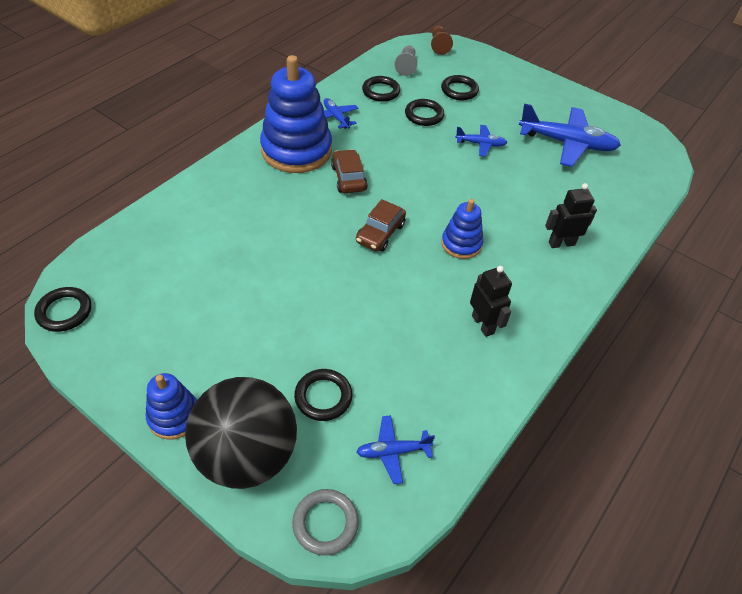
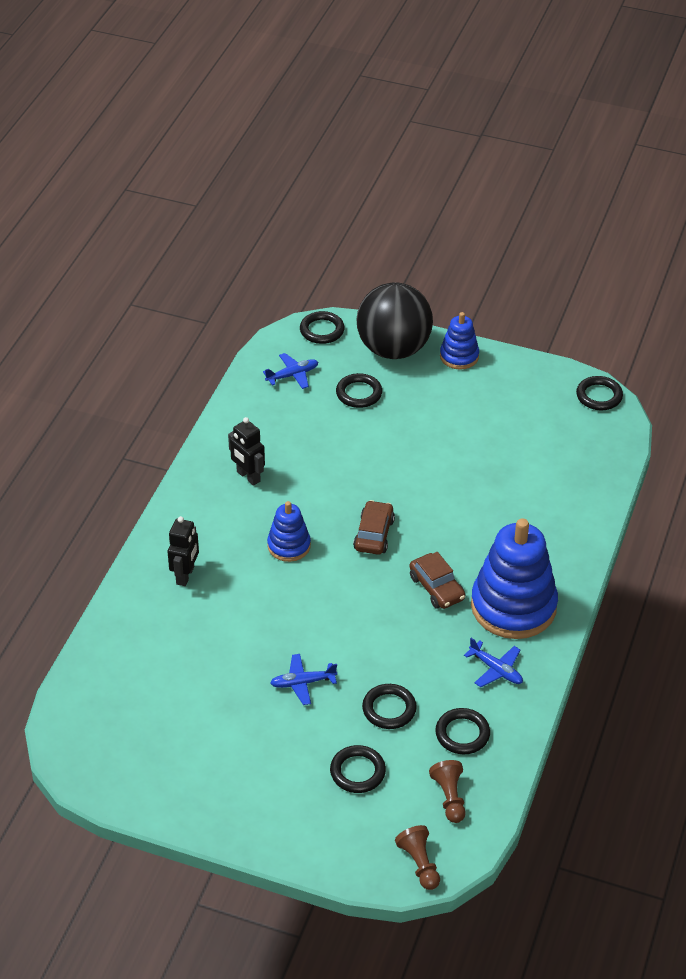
camera: 165 degrees right, 5 degrees down
grey ring [292,489,359,556] -> black ring [300,311,345,344]
grey pawn [395,45,417,76] -> brown pawn [429,760,466,823]
blue plane [519,103,621,167] -> none
black robot [545,183,597,248] -> black robot turned 45 degrees counterclockwise [168,516,199,586]

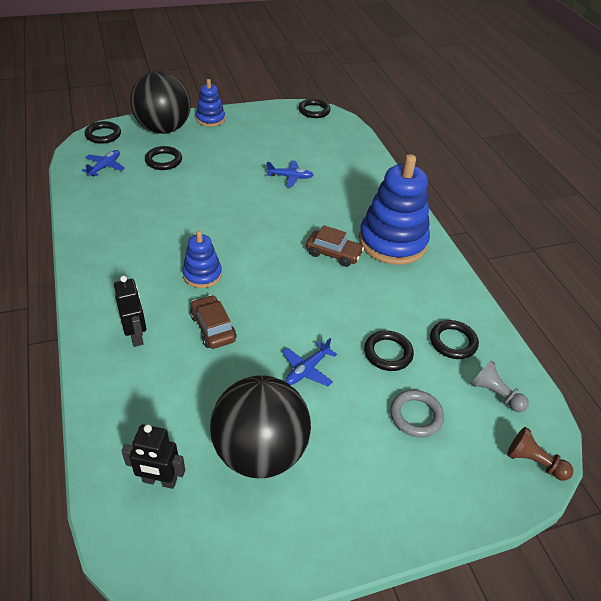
camera: 40 degrees left, 0 degrees up
black robot [228,417,265,486] -> black robot moved to [122,424,185,489]
black ring [330,745,386,793] -> grey ring [390,390,444,437]
brown car [353,500,395,555] -> brown car moved to [190,295,237,349]
brown pawn [429,760,466,823] -> grey pawn [471,360,529,412]
blue plane [464,638,523,687] -> blue plane moved to [266,160,313,187]
none -> black ball [210,375,311,478]

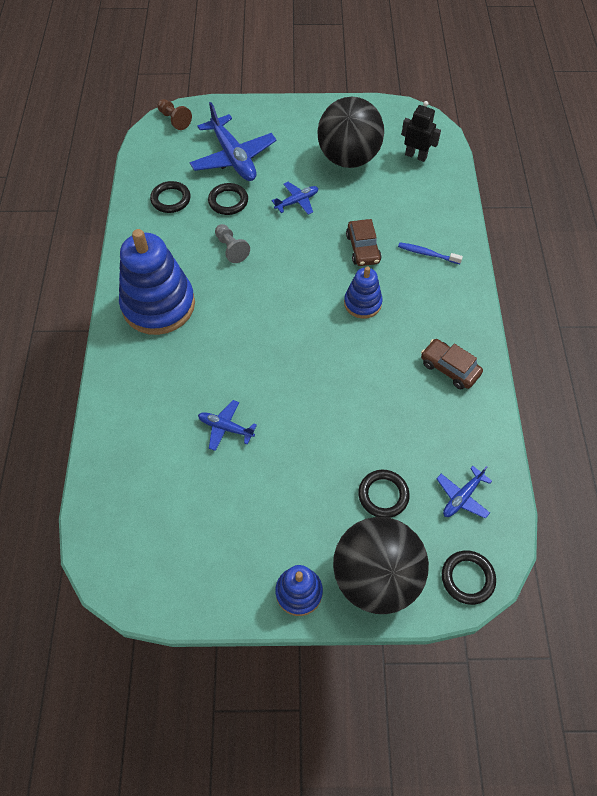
camera: 160 degrees left, 15 degrees up
black robot [114,276,146,347] -> blue toothbrush [398,242,463,264]
black ring [298,98,331,118] -> none
brown car [306,225,364,267] -> brown car moved to [421,339,483,389]
grey ring [390,390,444,437] -> blue plane [190,102,277,181]
grey pawn [471,360,529,412] -> grey pawn moved to [215,224,250,263]

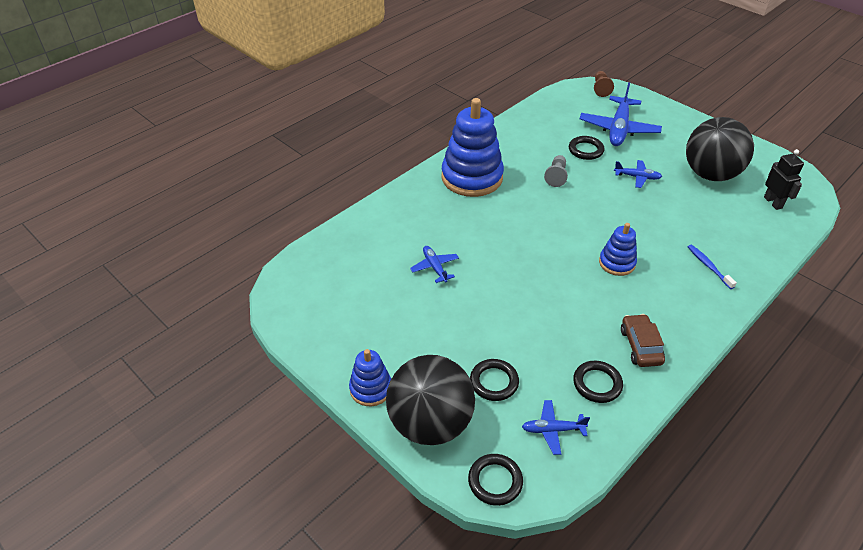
camera: 45 degrees right, 15 degrees down
black ring [150,181,191,213] -> black ring moved to [573,361,623,403]
brown car [346,219,382,266] -> none

